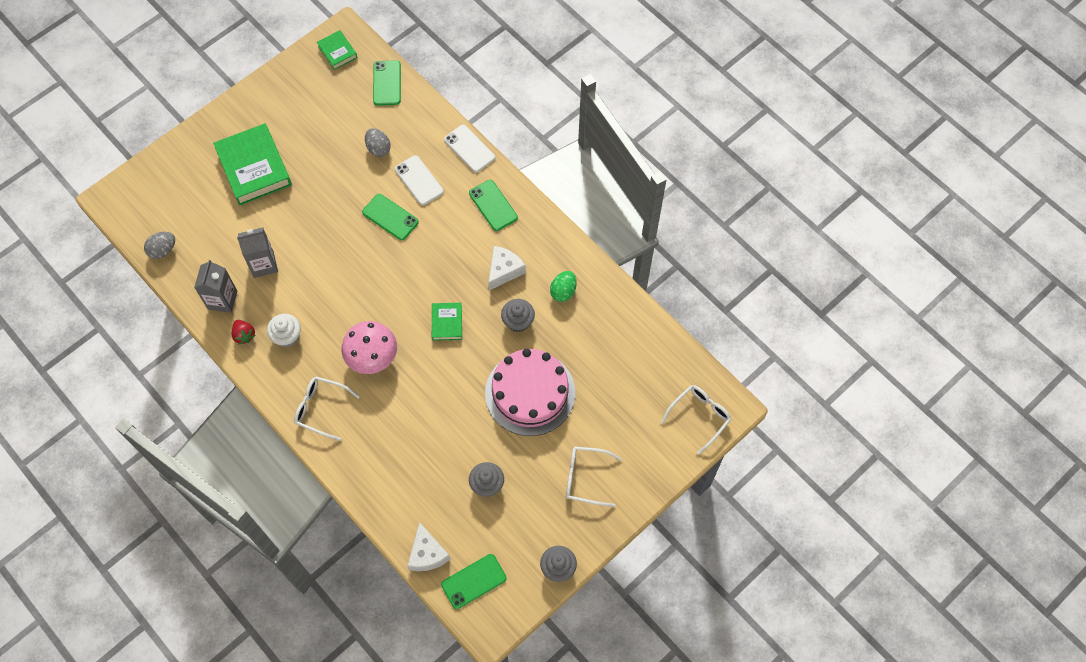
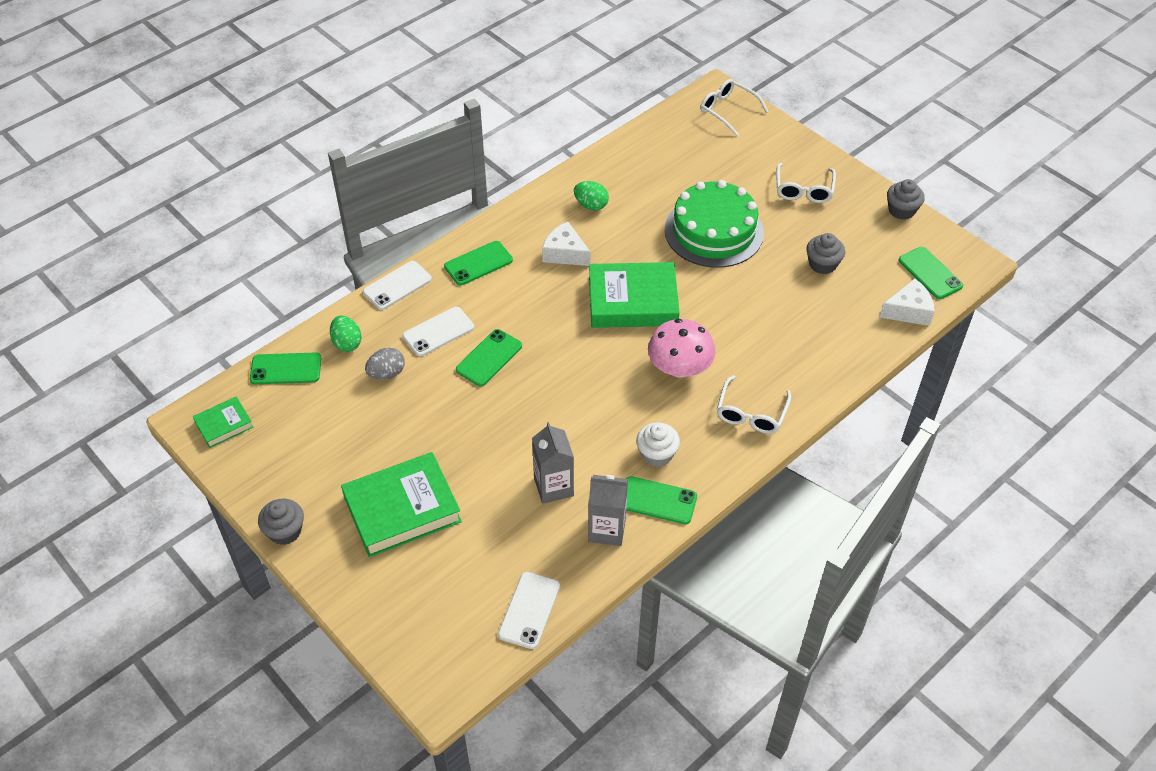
camera: 90 degrees left, 15 degrees down
grey egg [144,232,175,259] -> white phone [498,572,560,649]
red strawberry [232,320,256,345] -> green phone [626,476,697,524]
green book [432,303,462,341] -> green book [589,262,680,328], size x1.97
pink cake [485,349,575,436] -> green cake [665,180,764,268]
grey cupcake [501,299,535,332] -> grey cupcake moved to [258,499,304,545]
none -> green egg [330,315,362,352]

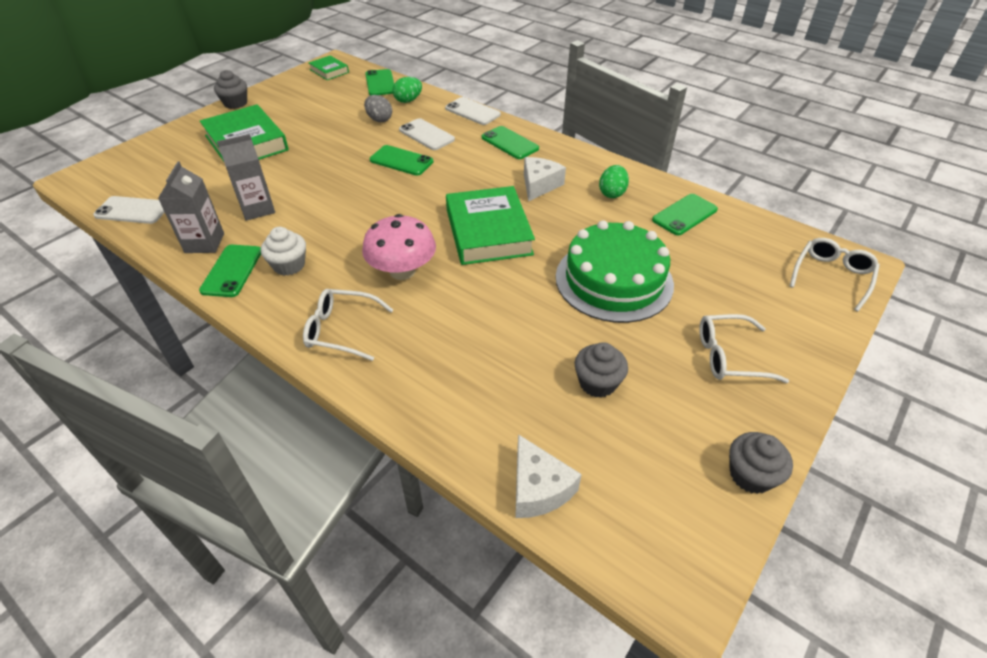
camera: 80 degrees right, 5 degrees down
green phone [899,247,963,299] -> green phone moved to [652,194,718,235]

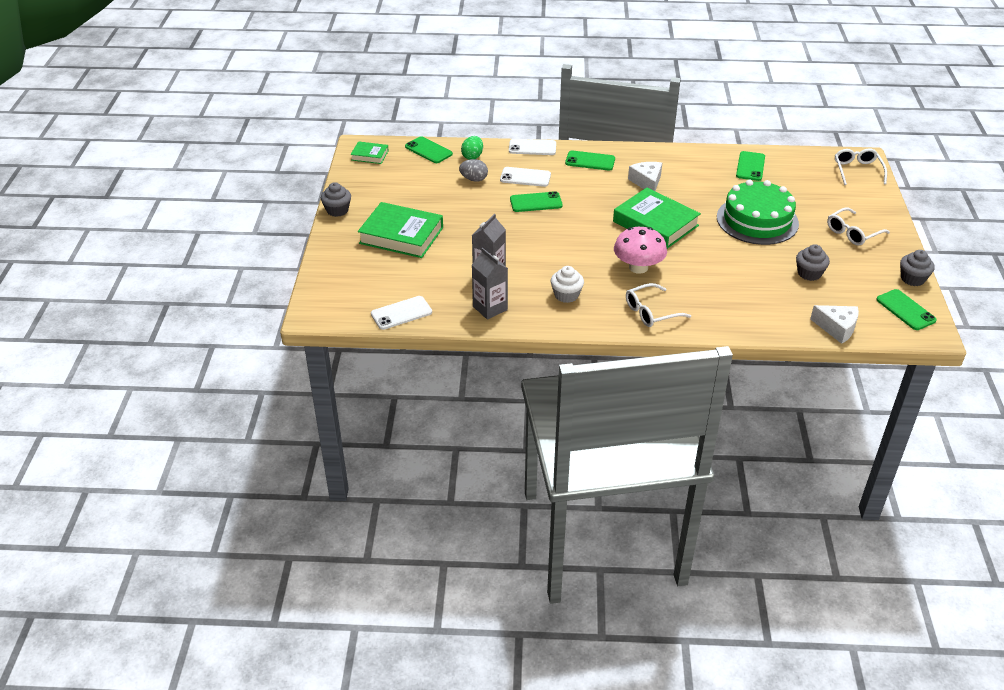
camera: 35 degrees left, 5 degrees down
green phone [199,245,261,297] -> green phone moved to [876,289,937,330]
green egg [599,165,629,198] -> none

